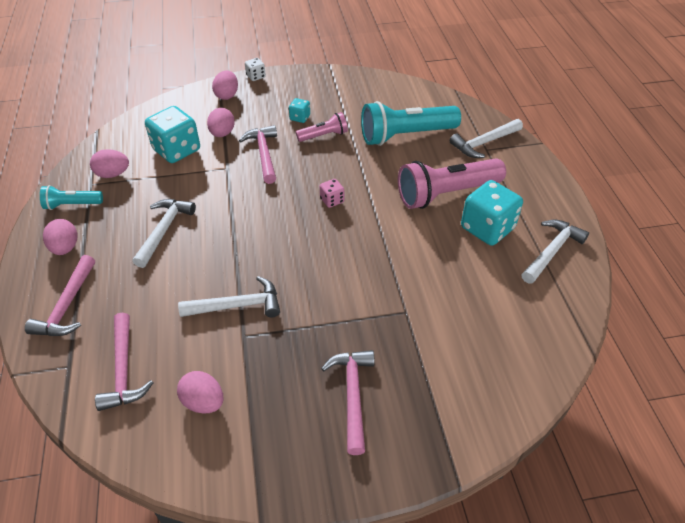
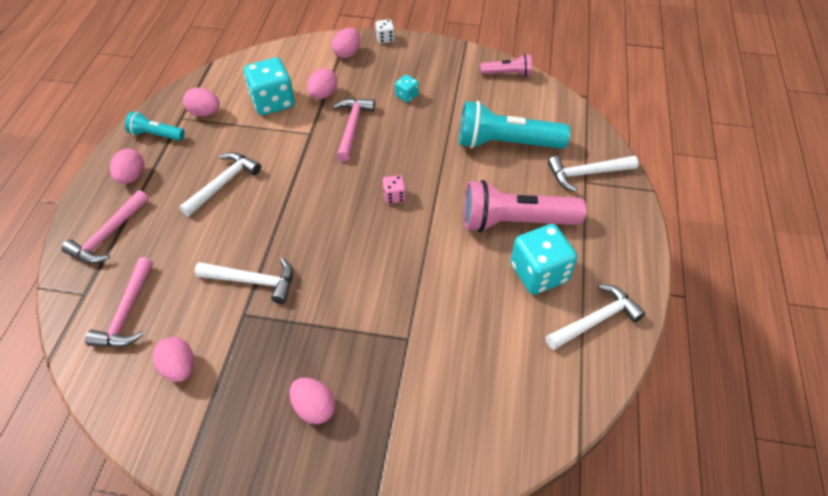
camera: 20 degrees right, 5 degrees up
pink flashlight [296,112,348,142] -> pink flashlight moved to [480,54,532,77]
pink hammer [321,350,374,455] -> pink egg [289,378,335,424]

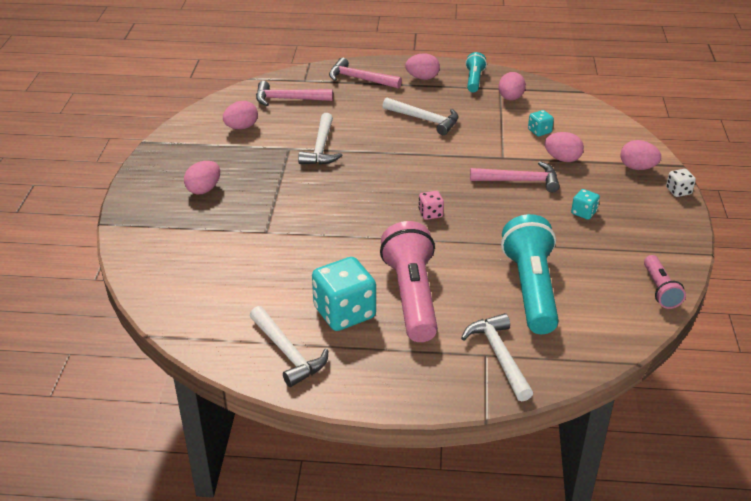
camera: 85 degrees right, 15 degrees down
turquoise dice [244,58,295,115] -> turquoise dice [528,110,554,136], size x0.48

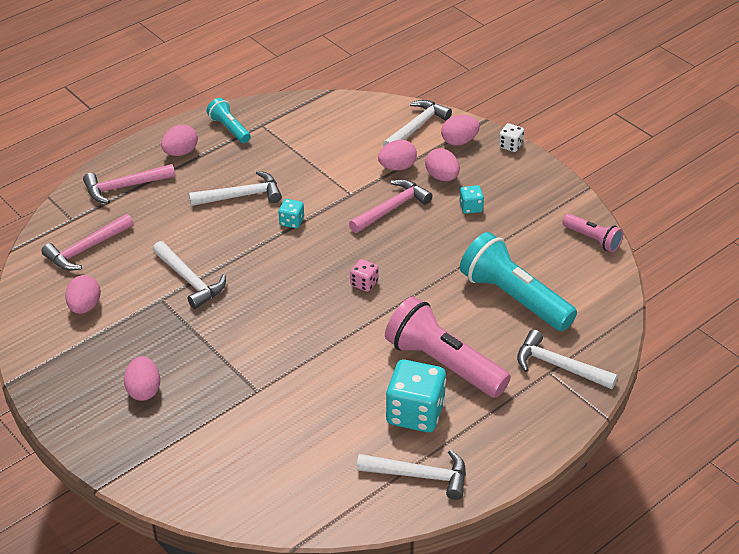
camera: 45 degrees left, 5 degrees up
pink egg [499,72,526,100] -> pink egg moved to [425,148,460,181]
turquoise dice [528,110,554,136] -> turquoise dice moved to [279,199,304,228]
none -> white hammer [383,100,452,147]

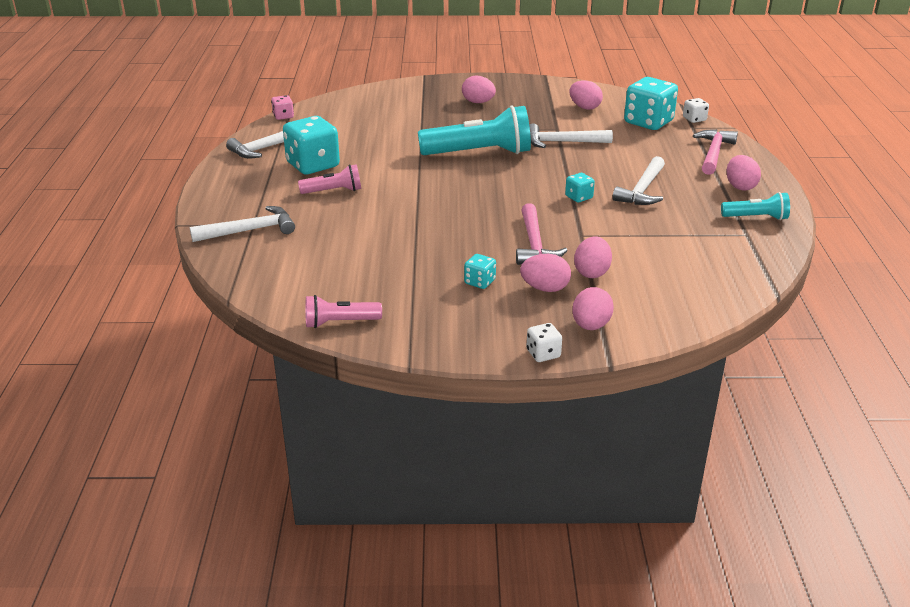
camera: 130 degrees right, 10 degrees down
pink hammer [41,214,134,271] -> turquoise dice [624,77,678,130]
pink dice [350,259,378,292] -> pink dice moved to [271,95,294,120]
white hammer [383,100,452,147] -> none
pink flashlight [385,297,511,398] -> pink flashlight [298,164,361,194], size x0.52
turquoise flashlight [460,232,577,331] -> turquoise flashlight moved to [418,105,531,155]
none -> white dice [683,98,709,123]

